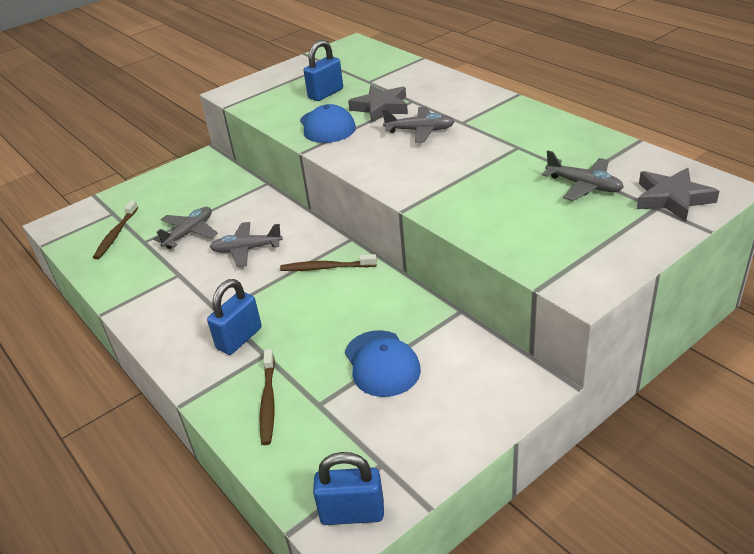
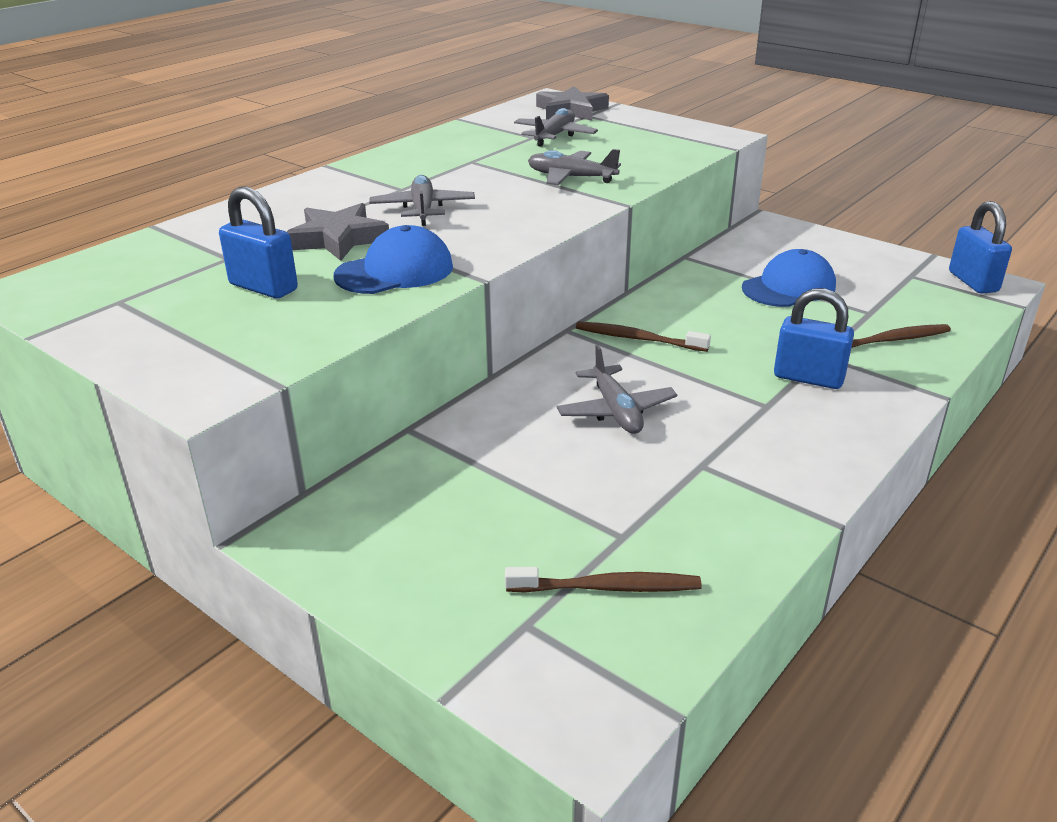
camera: 105 degrees left, 5 degrees down
grey plane [153,207,218,249] -> grey plane moved to [528,149,621,185]
brown toothbrush [280,254,377,271] -> brown toothbrush turned 120 degrees clockwise [576,322,711,352]

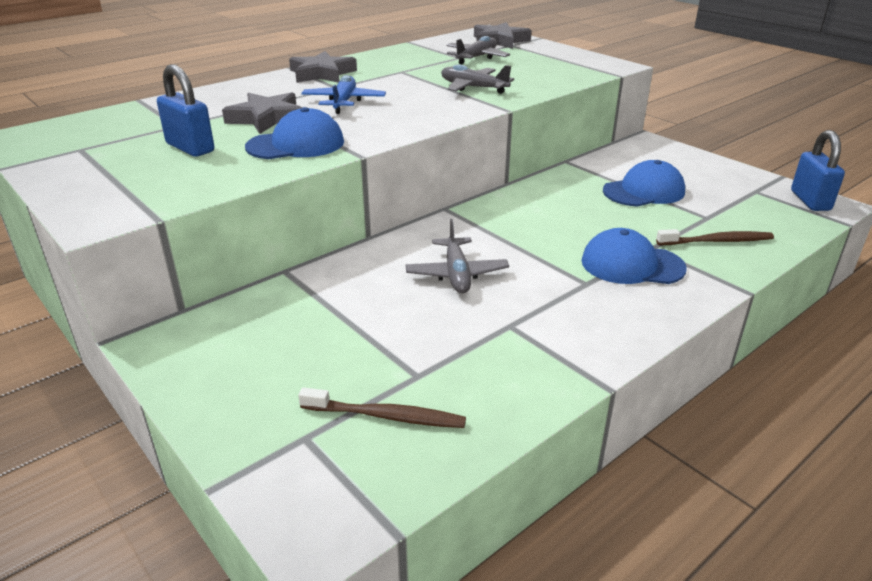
camera: 10 degrees right, 0 degrees up
grey plane [369,175,475,226] -> blue plane [301,75,386,114]
brown toothbrush [576,322,711,352] -> none
blue padlock [774,288,854,389] -> blue cap [581,228,687,284]
none -> grey star [289,51,357,83]

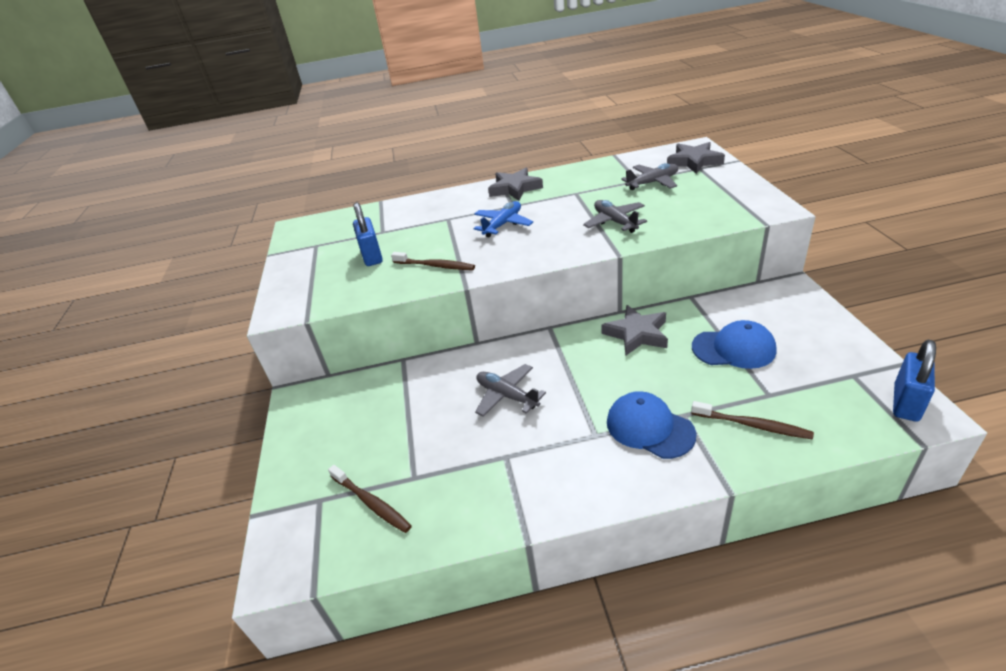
camera: 35 degrees right, 5 degrees up
grey star [222,92,302,134] -> grey star moved to [601,305,668,356]
blue cap [245,107,344,159] -> brown toothbrush [391,252,475,270]
grey plane [406,219,509,293] -> grey plane turned 105 degrees clockwise [475,364,546,417]

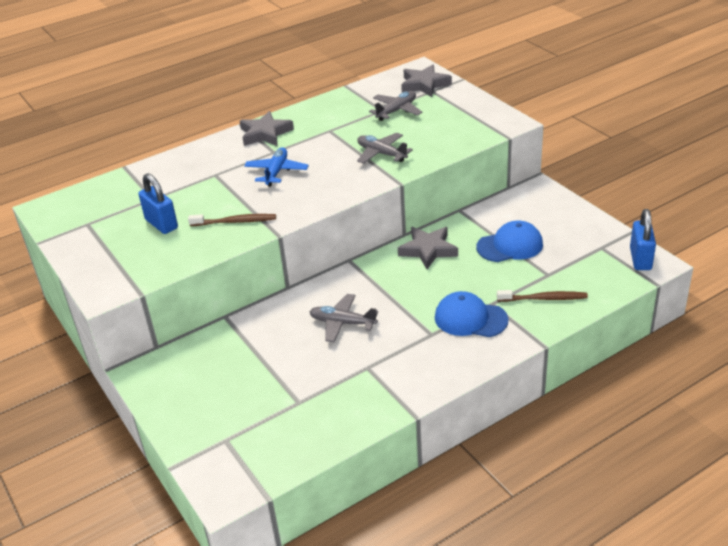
camera: 25 degrees left, 0 degrees up
brown toothbrush [328,465,412,533] -> none

